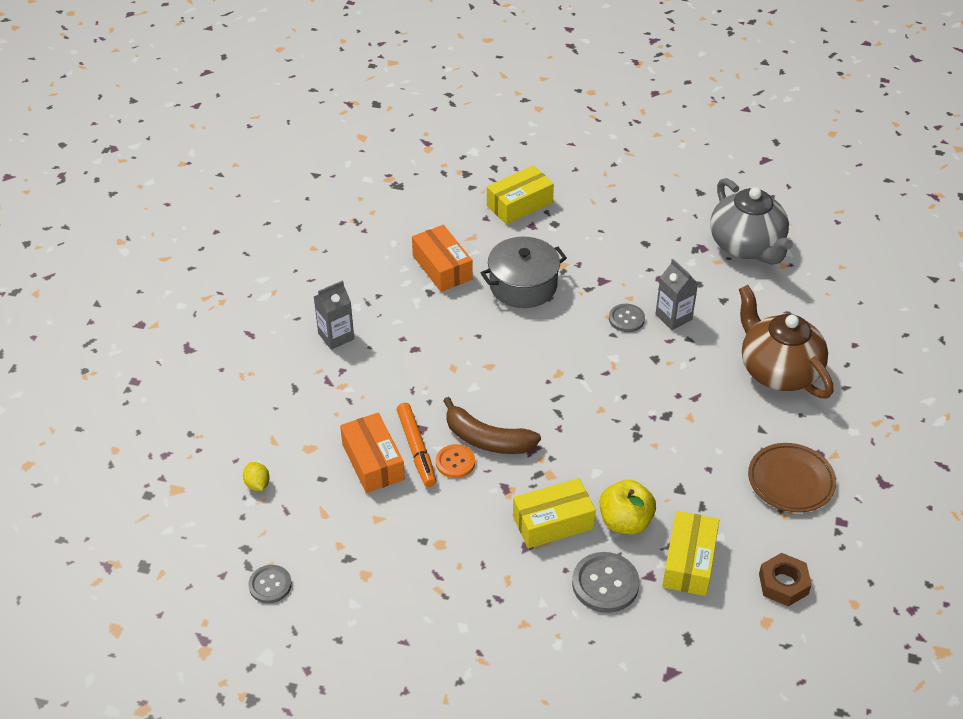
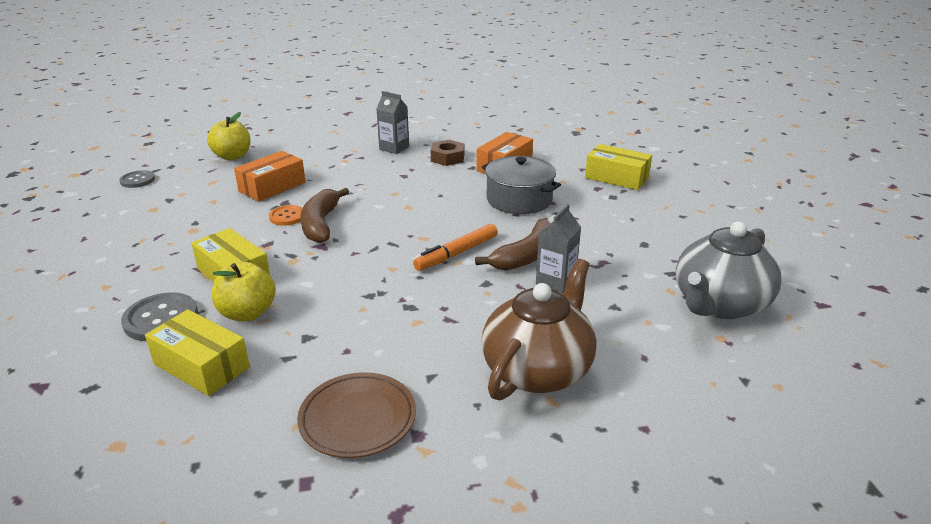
camera: 65 degrees right, 15 degrees down
yellow lemon [243,462,270,491] -> yellow apple [207,112,250,160]
orange marker [397,403,436,487] -> orange marker moved to [413,224,498,271]
grey button [609,304,645,332] -> brown banana [475,218,549,271]
yellow box [662,511,719,596] -> yellow box turned 45 degrees clockwise [145,309,250,396]
brown nut [759,553,812,606] -> brown nut moved to [431,140,464,166]

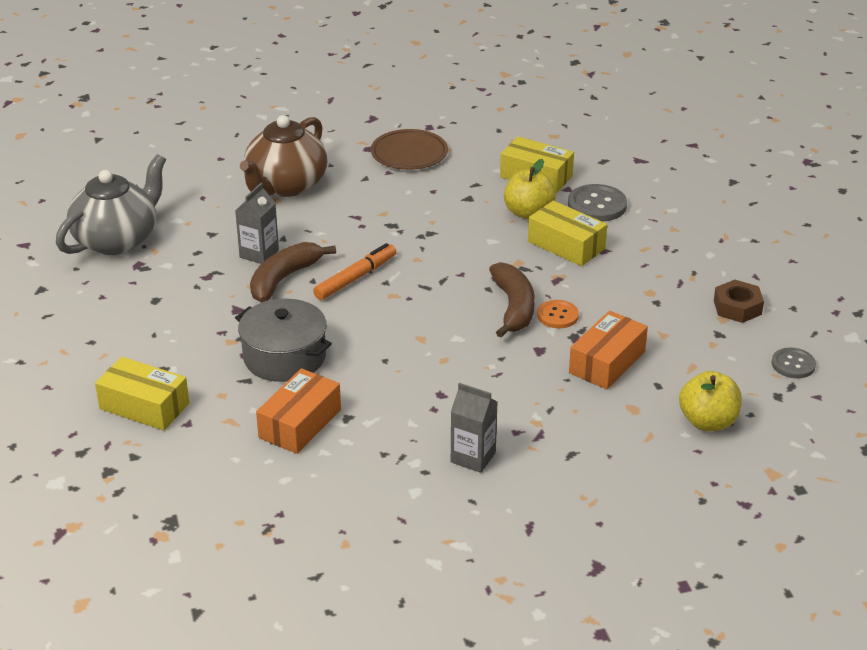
camera: 175 degrees right, 5 degrees up
brown nut [431,140,464,166] -> brown nut moved to [714,280,764,323]

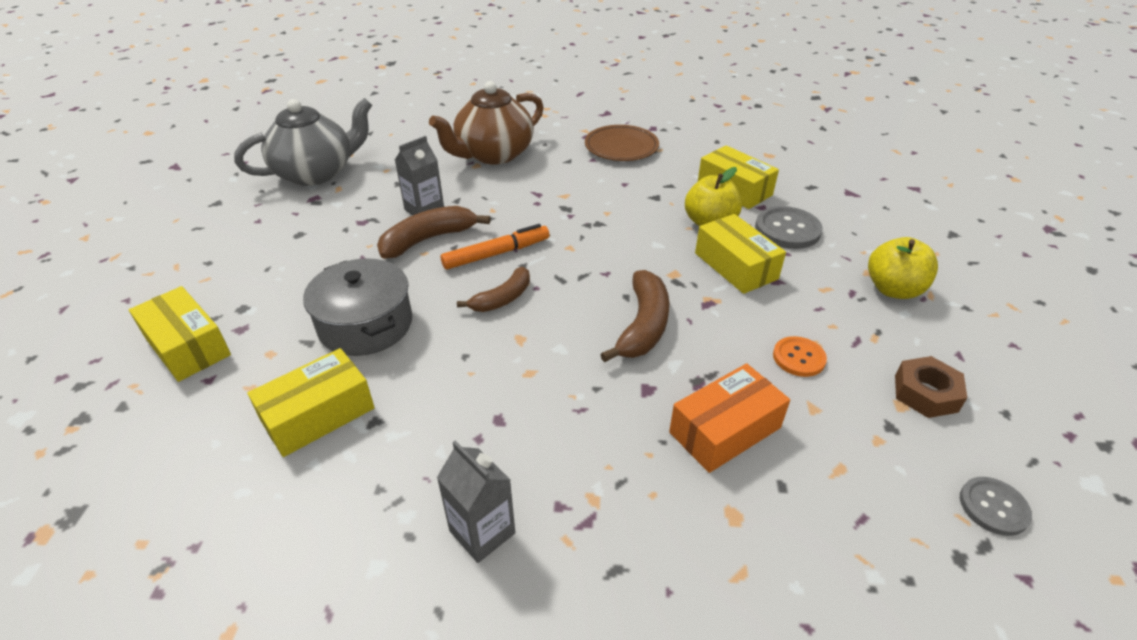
camera: 20 degrees right, 5 degrees up
orange box [256,368,341,454] -> yellow box [247,348,375,457]
orange button [537,300,579,328] -> orange button moved to [773,336,827,377]
yellow apple [679,371,742,431] -> yellow apple moved to [868,237,938,299]
none -> brown banana [457,267,530,312]

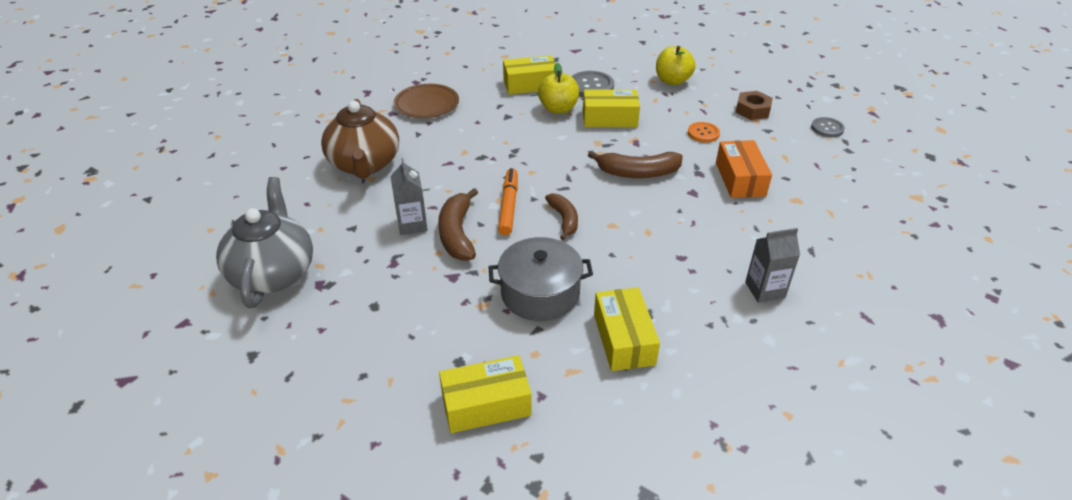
camera: 60 degrees left, 0 degrees up
brown banana [600,270,670,362] -> brown banana turned 135 degrees clockwise [588,151,683,178]

